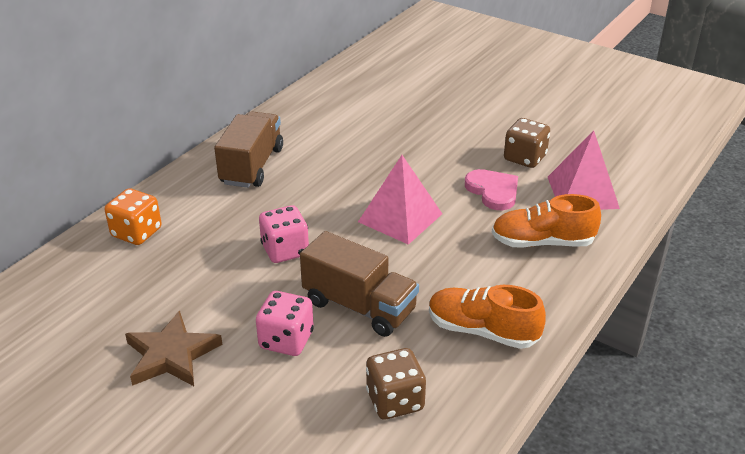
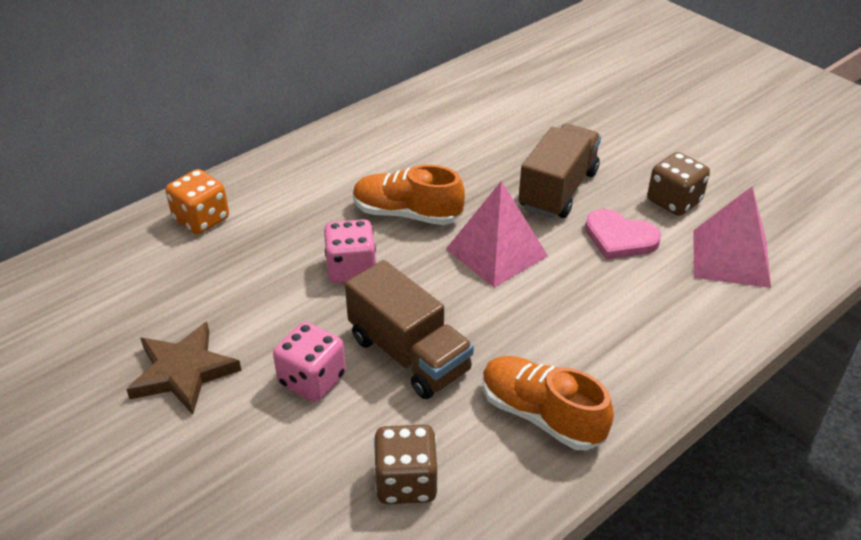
camera: 15 degrees right, 5 degrees up
brown truck [214,111,283,188] -> brown truck moved to [519,124,601,218]
pink heart [465,169,518,210] -> pink heart turned 135 degrees clockwise [585,209,661,259]
orange shoe [492,194,601,248] -> orange shoe moved to [353,165,465,225]

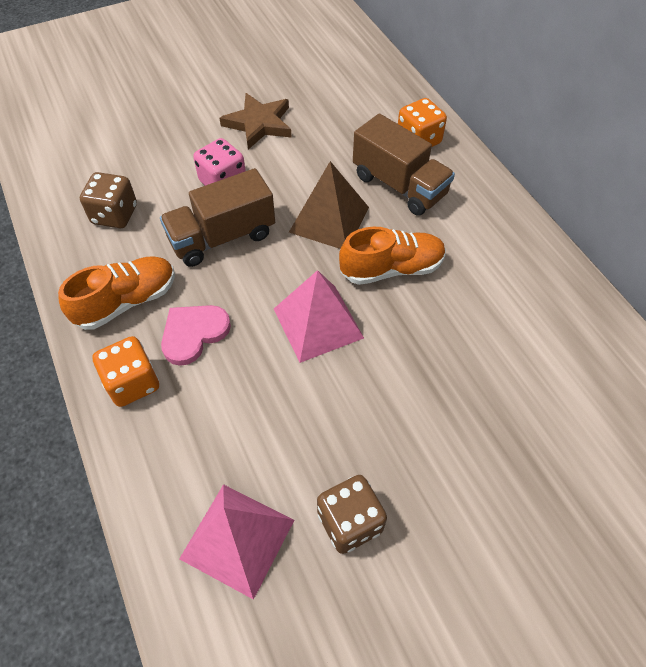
camera: 105 degrees right, 15 degrees up
pink dice [324,219,376,283] -> brown pyramid [289,161,369,249]
orange shoe [353,165,465,225] -> orange shoe turned 45 degrees clockwise [339,227,446,285]
brown truck [519,124,601,218] -> brown truck moved to [353,114,455,216]
pink heart [585,209,661,259] -> pink heart moved to [161,305,231,366]
none -> orange dice [92,336,159,407]

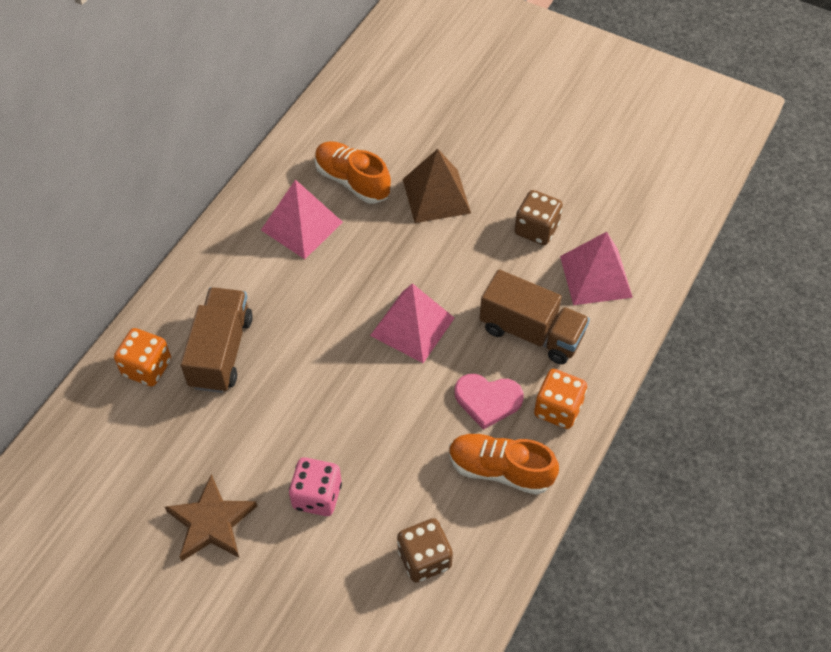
camera: 125 degrees left, 0 degrees up
brown truck [160,168,275,267] -> brown truck moved to [479,270,590,364]
brown pyramid [289,161,369,249] -> brown pyramid moved to [403,149,471,223]
orange shoe [339,227,446,285] -> orange shoe moved to [315,141,391,204]
none -> pink pyramid [261,179,343,259]

